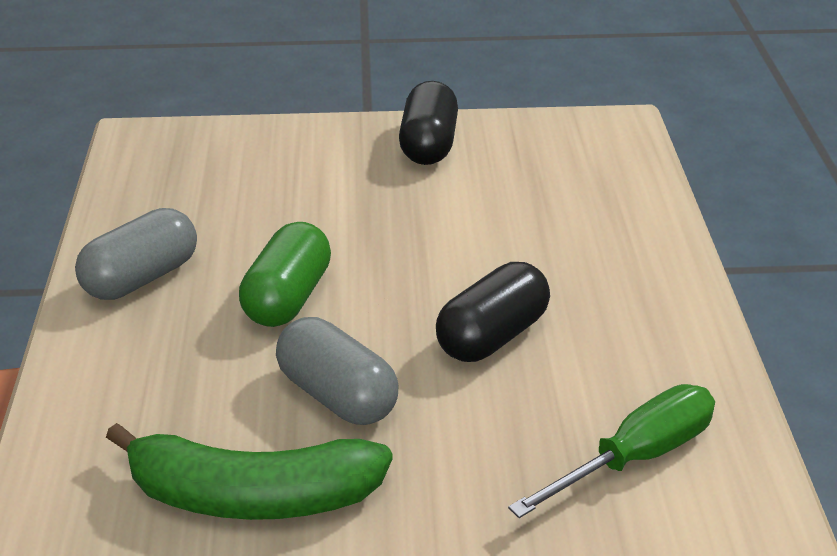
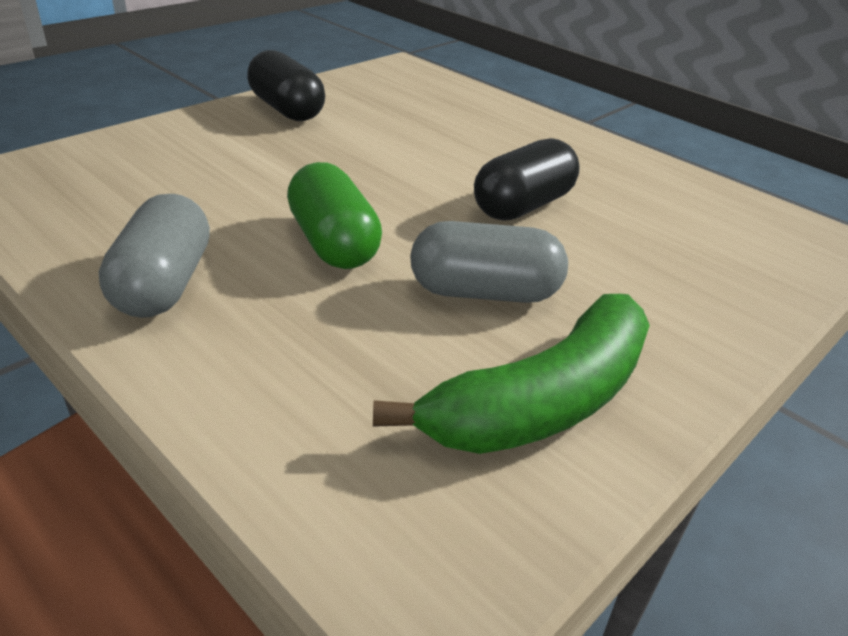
camera: 45 degrees left, 0 degrees up
black capsule [436,262,550,362] -> black capsule turned 45 degrees clockwise [474,138,580,221]
green screwdriver [508,384,715,518] -> none

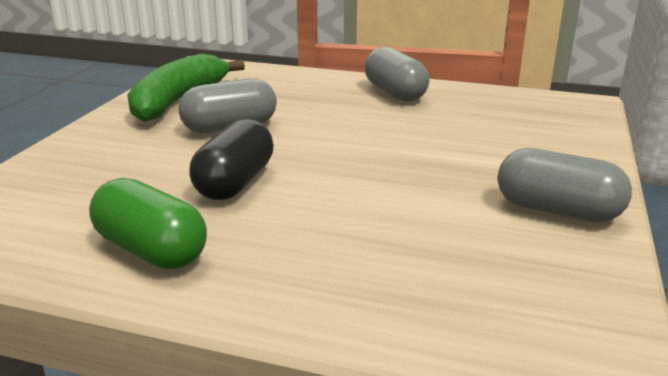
camera: 155 degrees right, 10 degrees down
black capsule [247,50,325,121] -> grey capsule [497,148,632,222]
green capsule [287,162,382,269] -> green capsule moved to [89,178,207,269]

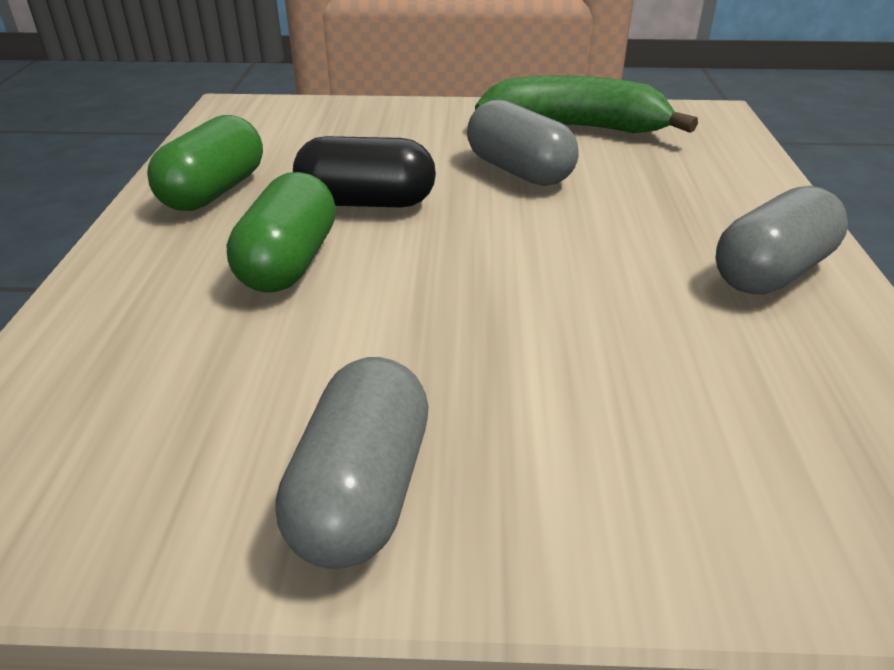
camera: 75 degrees right, 10 degrees up
none -> green capsule [227,172,336,293]

